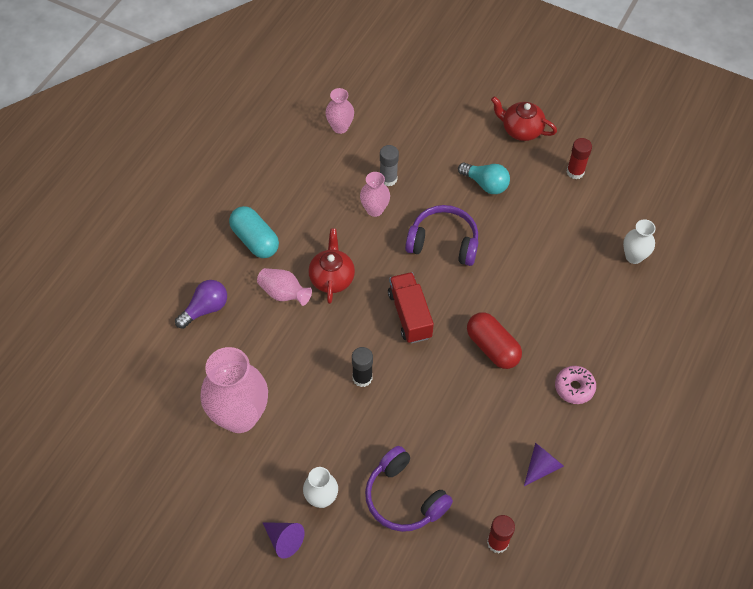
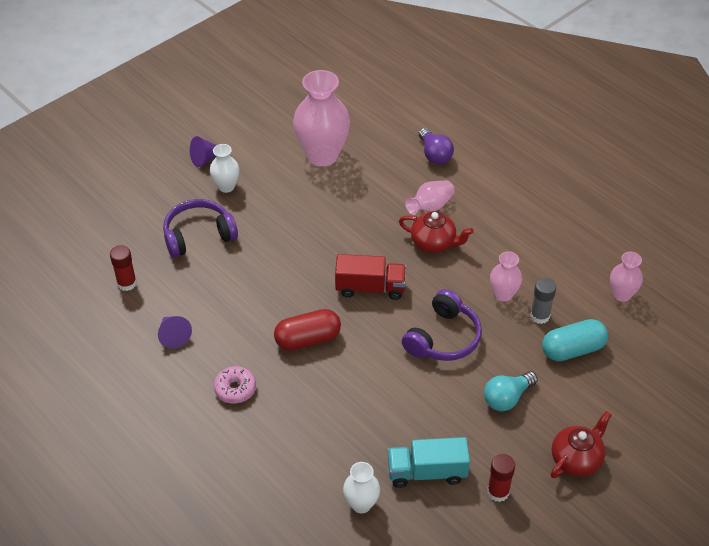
camera: 110 degrees right, 10 degrees down
turquoise capsule [229,206,279,258] -> turquoise capsule moved to [542,319,608,362]
black glue stick [352,347,373,387] -> none
none -> turquoise truck [388,437,470,488]

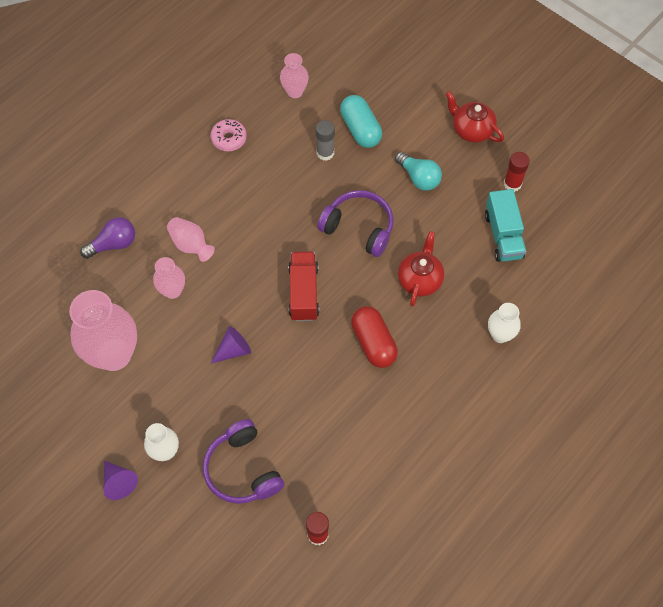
camera: 95 degrees left, 15 degrees up
purple cone [158,316,192,349] -> purple cone moved to [211,326,251,363]
pink donut [214,366,256,404] -> pink donut moved to [210,119,247,151]
white vase [343,462,380,513] -> white vase moved to [488,303,521,343]
red teapot [399,211,474,253] -> red teapot moved to [398,231,444,307]
pink vase [490,251,522,302] -> pink vase moved to [153,257,185,299]

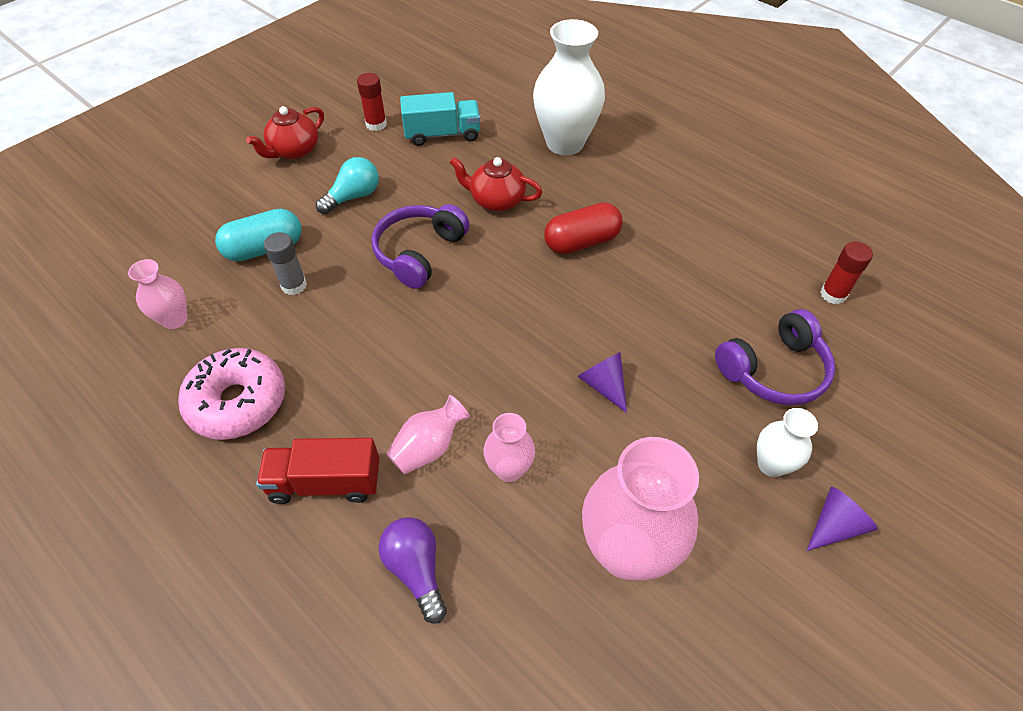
camera: 90 degrees left, 10 degrees down
pink donut [210,119,247,151] -> pink donut [178,348,285,440], size x1.72
red truck [288,252,319,321] -> red truck moved to [256,438,379,504]
white vase [488,303,521,343] -> white vase [533,19,605,155], size x1.95

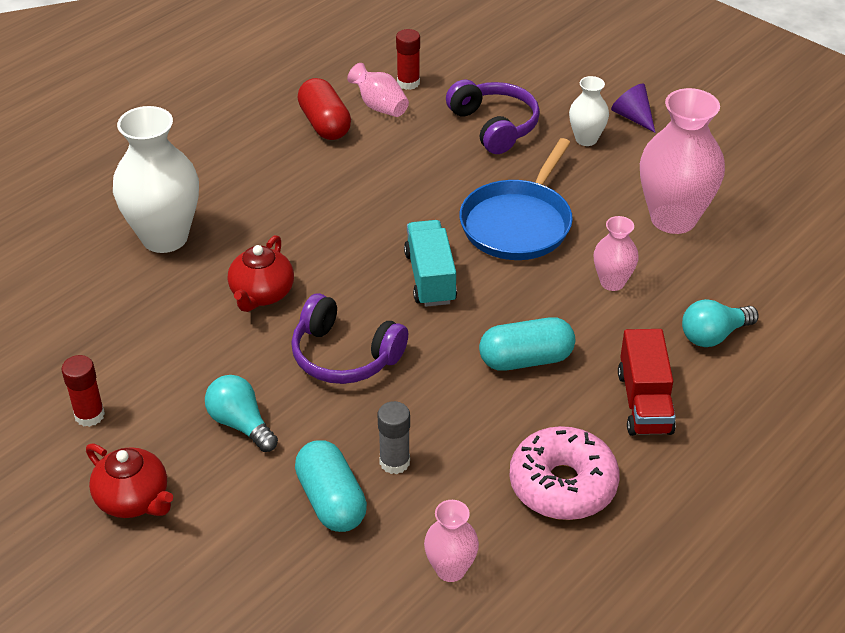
camera: 90 degrees left, 10 degrees down
purple light bulb [379,517,447,624] -> turquoise light bulb [682,299,759,347]
pink vase [386,395,470,474] -> pink vase moved to [347,63,409,117]
turquoise truck [400,92,480,146] -> turquoise truck moved to [404,220,457,307]
red capsule [544,202,623,254] -> red capsule moved to [298,78,351,140]
purple cone [577,352,627,413] -> blue pan [459,138,573,260]
none -> turquoise capsule [479,317,575,371]

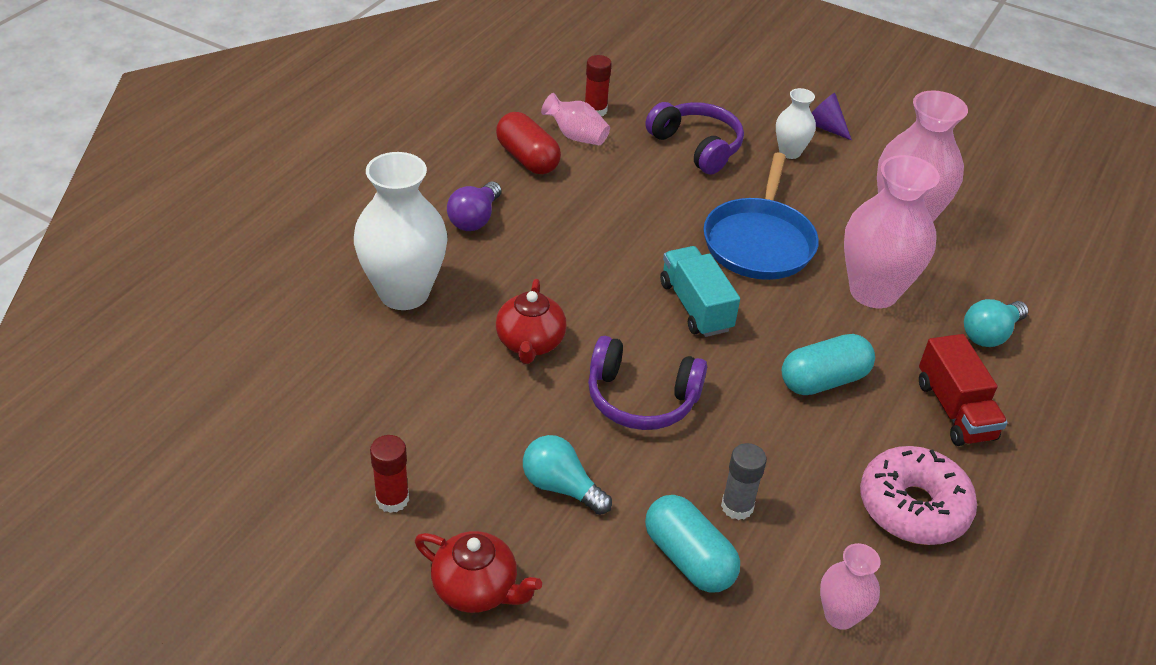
camera: 15 degrees left, 0 degrees up
pink vase [594,216,639,291] -> pink vase [844,155,940,308], size x1.95
none -> purple light bulb [447,181,501,231]

